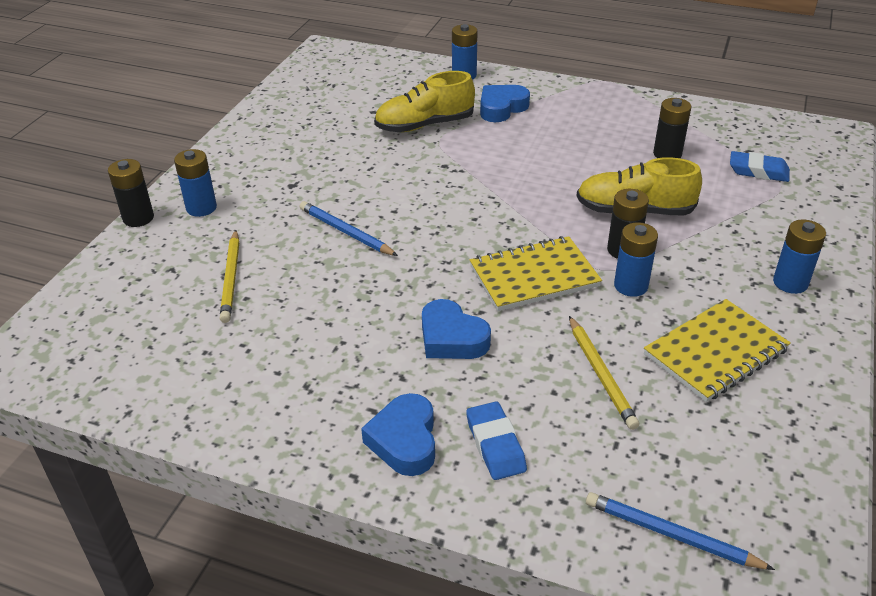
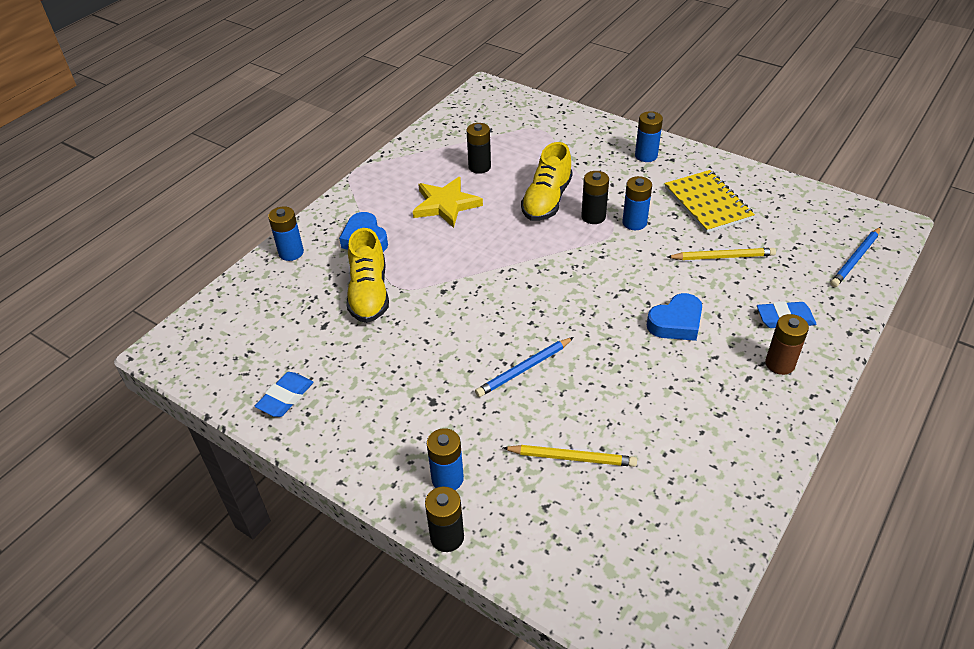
camera: 75 degrees left, 5 degrees up
blue heart [361,393,435,476] -> brown battery [765,314,809,375]
yellow notebook [470,236,602,311] -> none
blue eraser [730,151,790,182] -> blue eraser moved to [255,372,313,417]
none -> yellow star [413,177,483,228]

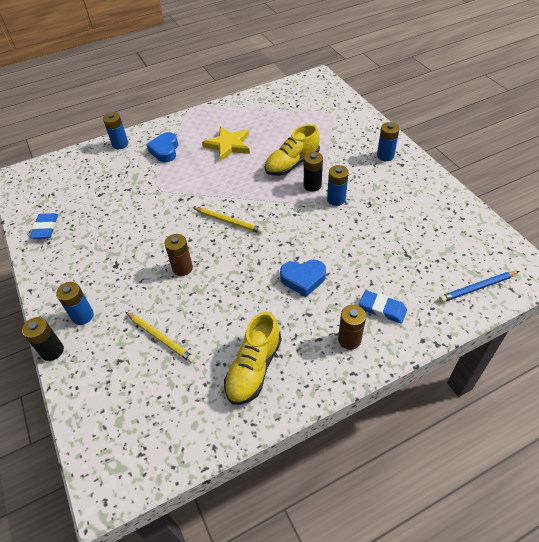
camera: 30 degrees right, 5 degrees up
blue eraser [255,372,313,417] -> blue eraser turned 60 degrees counterclockwise [30,213,58,239]
yellow shoe [347,228,389,323] -> yellow shoe moved to [224,312,282,405]
black battery [466,123,491,174] -> none
blue pencil [475,337,574,397] -> brown battery [164,234,193,276]
yellow notebook [664,170,755,233] -> none
yellow pencil [667,248,776,260] -> yellow pencil moved to [192,207,264,234]

